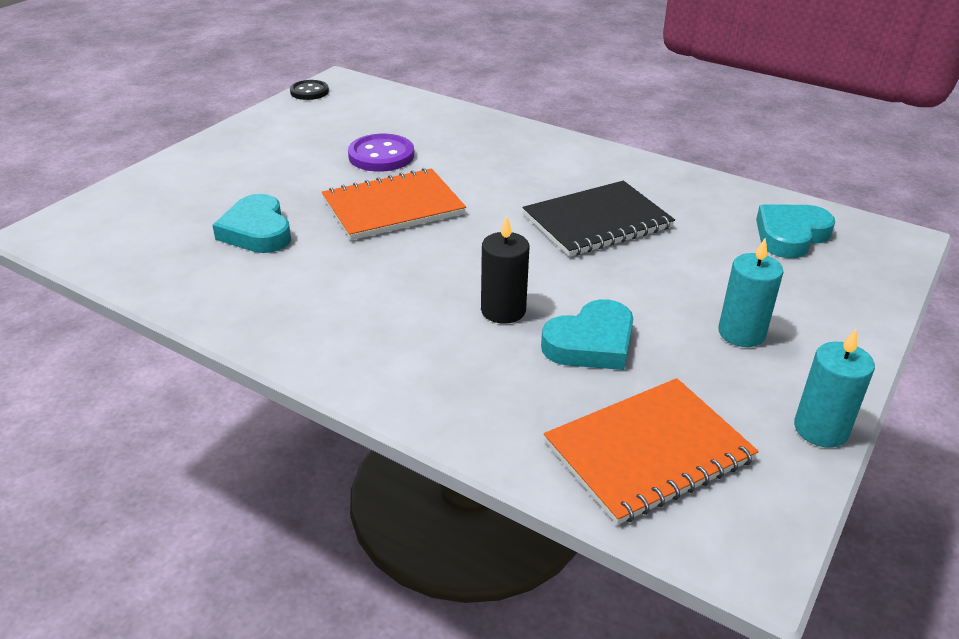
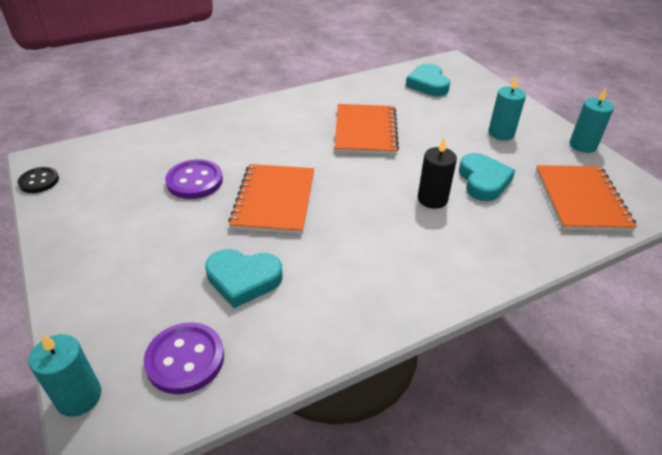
camera: 60 degrees left, 5 degrees up
black notebook [523,181,675,257] -> orange notebook [335,104,399,155]
none -> turquoise candle [28,333,101,417]
none -> purple button [144,322,224,394]

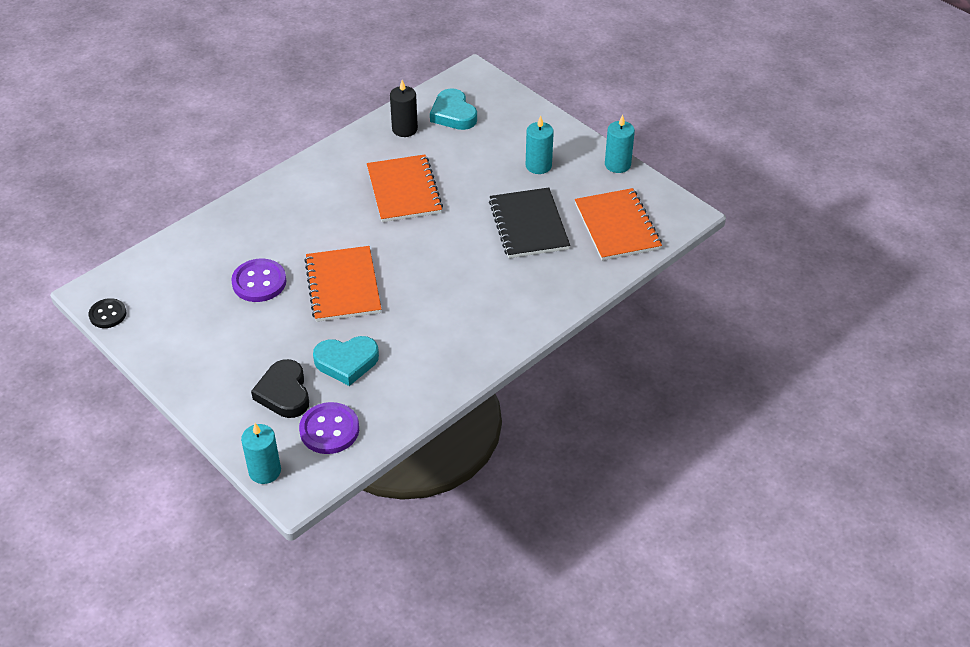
camera: 15 degrees left, 5 degrees up
black candle [418,138,457,209] -> black candle moved to [390,80,418,137]
turquoise heart [459,153,515,201] -> black notebook [489,188,570,258]
none -> black heart [251,359,309,418]

